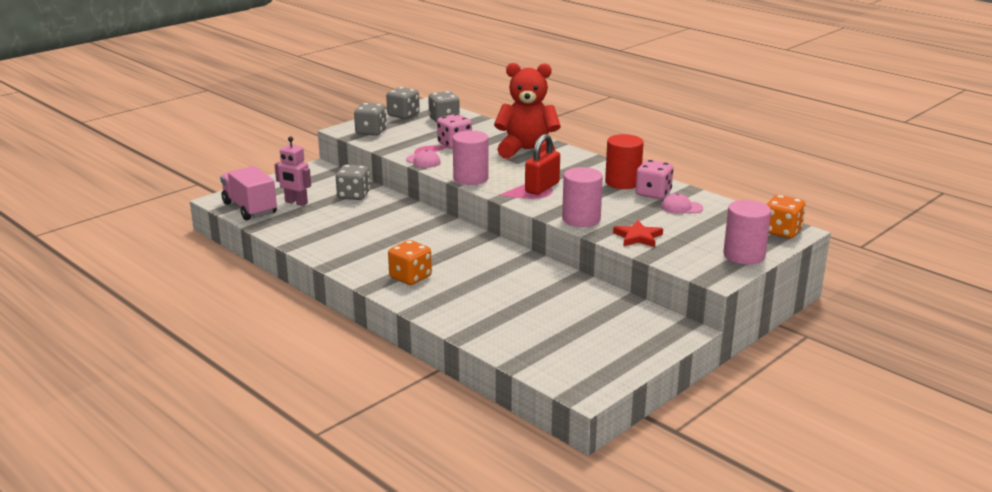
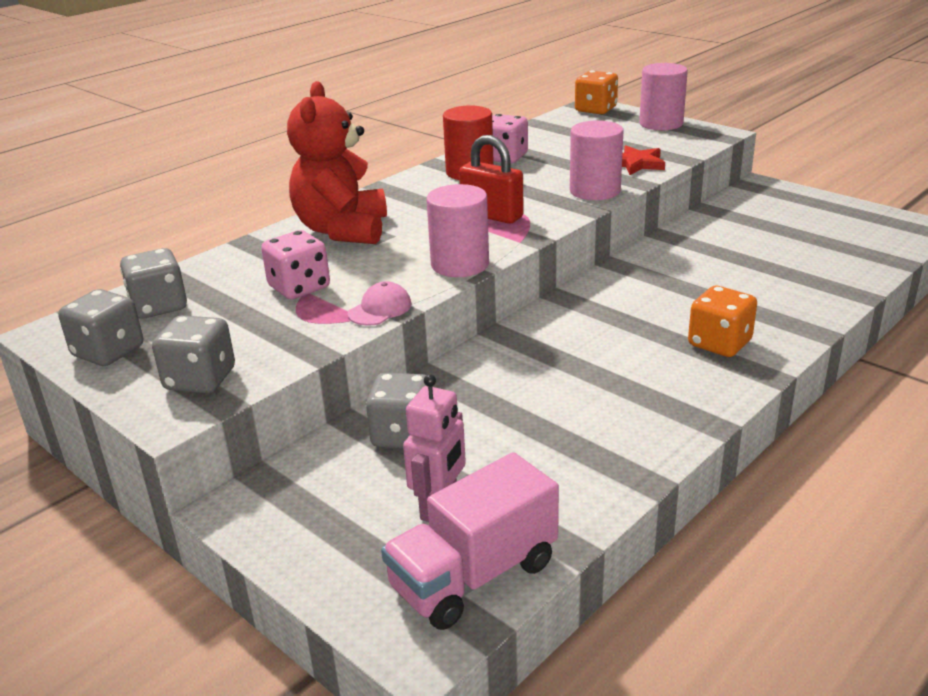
camera: 90 degrees left, 5 degrees up
pink cap [661,193,703,214] -> none

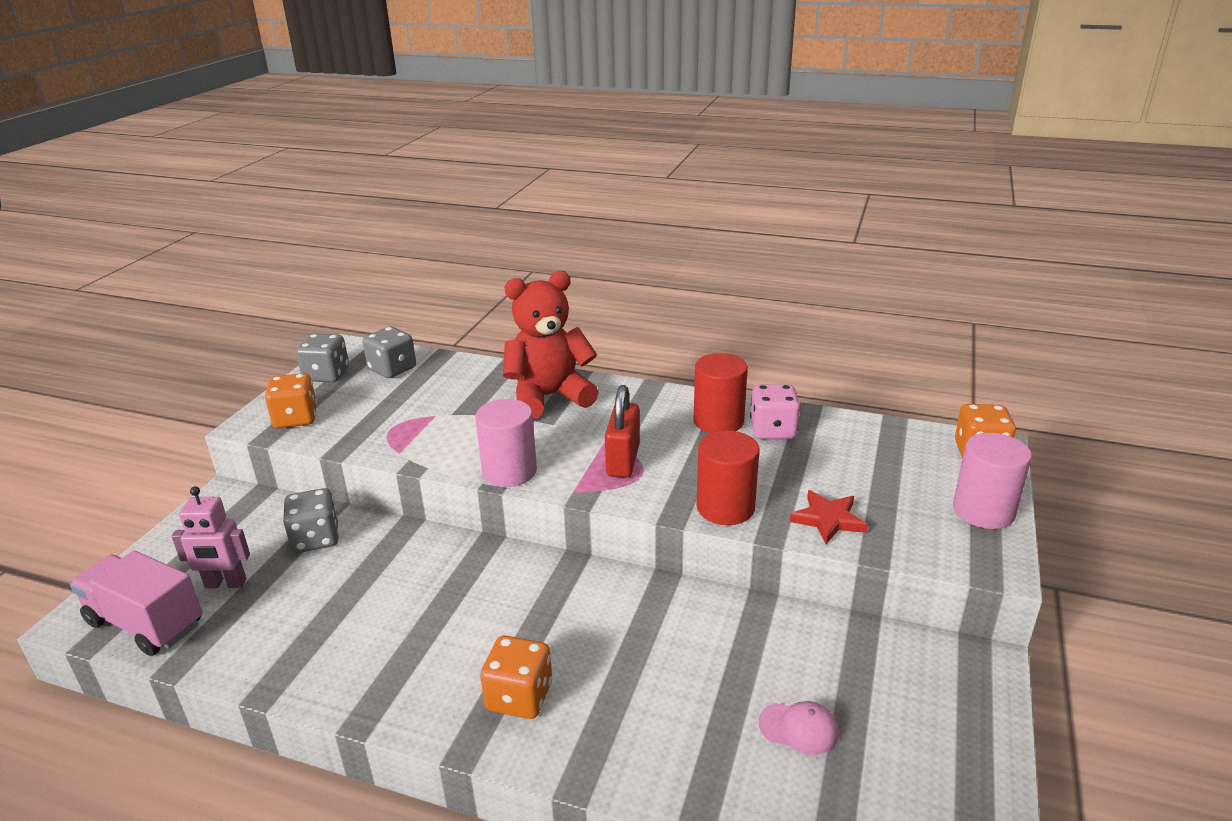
camera: 65 degrees right, 0 degrees up
grey dice [152,315,235,393] -> orange dice [265,373,317,428]
pink dice [261,230,330,299] -> none
pink cap [348,281,412,326] -> pink cap moved to [759,701,838,755]
pink cylinder [570,120,624,200] -> red cylinder [697,430,760,525]

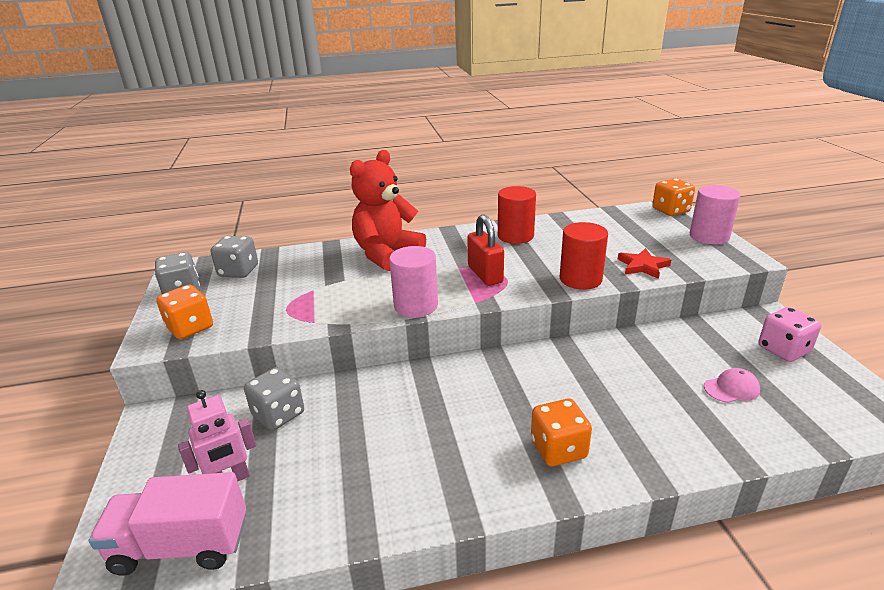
camera: 30 degrees left, 0 degrees up
pink dice [750,384,800,439] -> pink dice moved to [759,307,822,362]

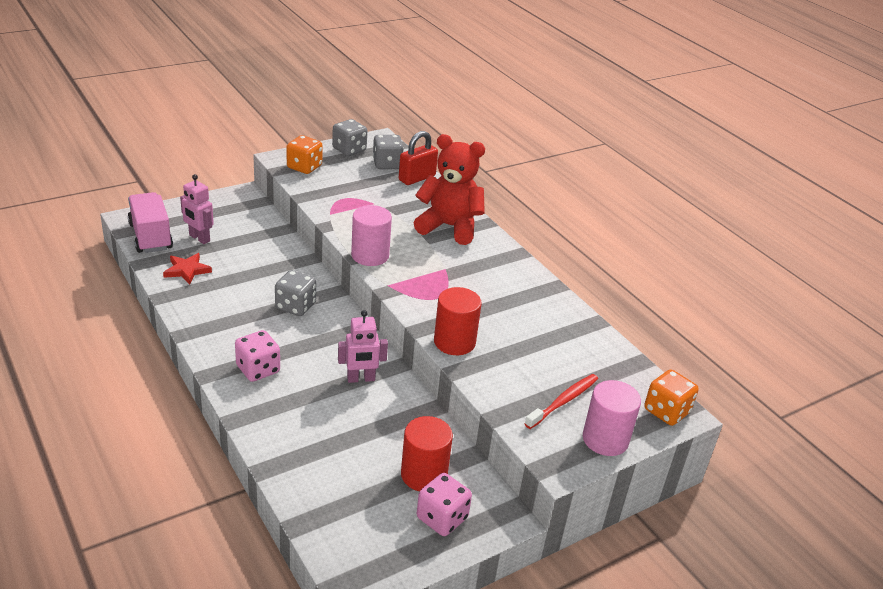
camera: 65 degrees right, 5 degrees up
grey dice [244,367,304,431] -> grey dice moved to [275,270,316,316]
red padlock [467,214,504,286] -> red padlock moved to [399,131,438,185]
red cylinder [498,186,536,244] -> red cylinder moved to [401,416,453,491]
orange dice [531,399,592,467] -> pink dice [235,330,280,382]
red star [618,248,671,279] -> red star moved to [163,253,212,285]
pink cap [704,368,760,403] -> none
none -> pink robot [338,310,388,383]
none -> red toothbrush [524,374,598,429]

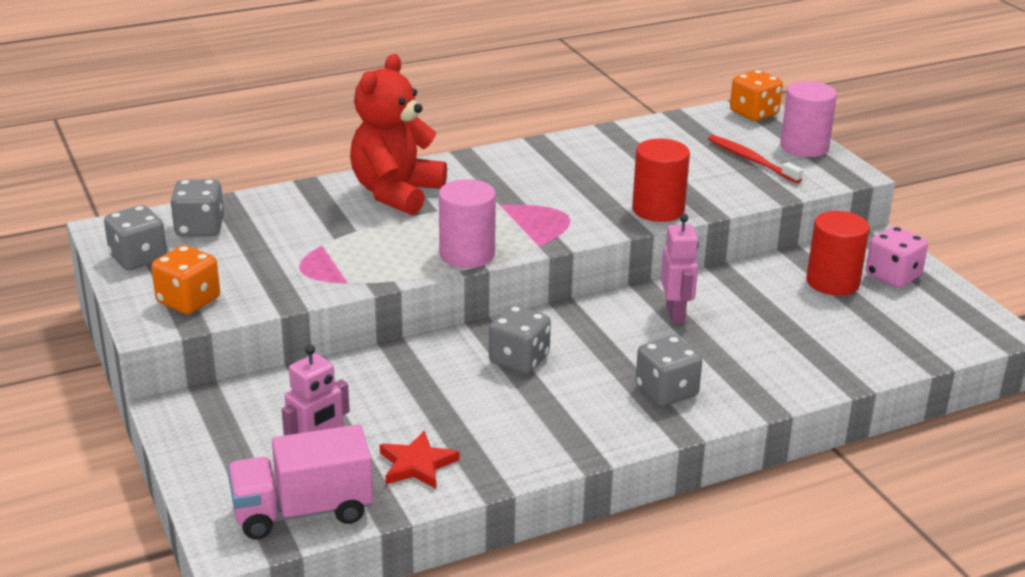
camera: 80 degrees left, 5 degrees down
pink dice [235,330,280,382] -> grey dice [635,335,702,406]
red padlock [399,131,438,185] -> none

